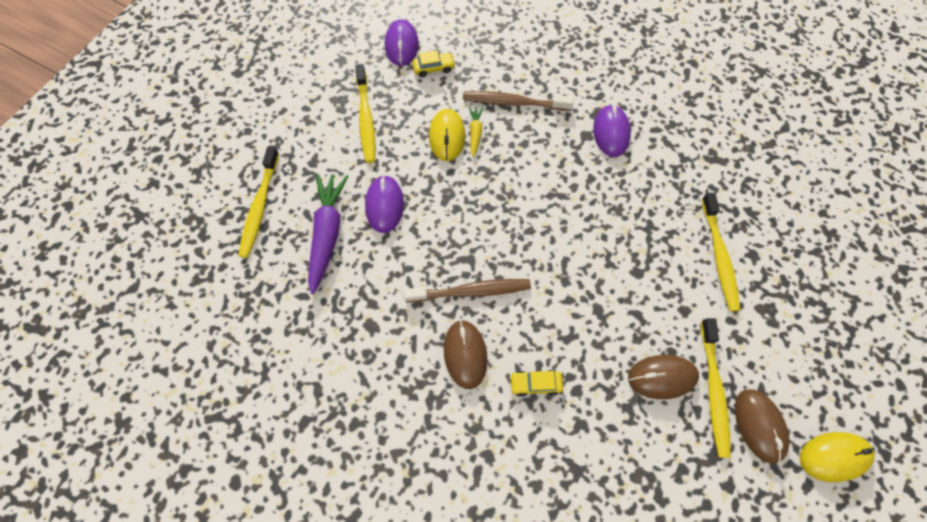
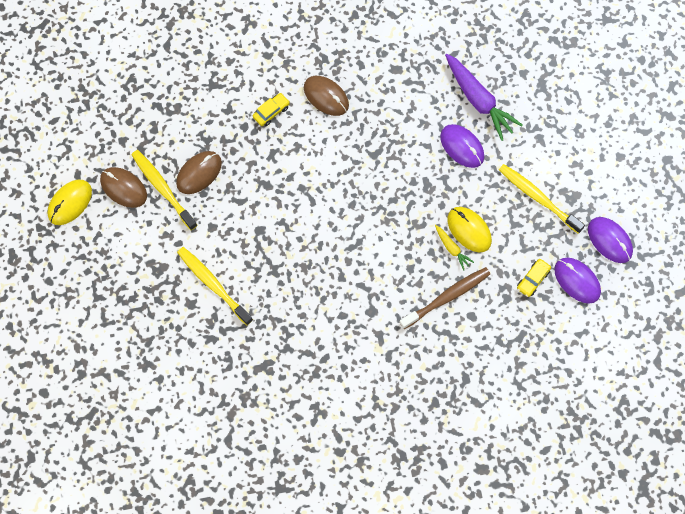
camera: 140 degrees right, 5 degrees up
yellow toothbrush [238,146,279,258] -> none
brown toothbrush [404,279,531,302] -> none
purple mouse [593,104,631,157] -> purple mouse moved to [588,217,633,263]

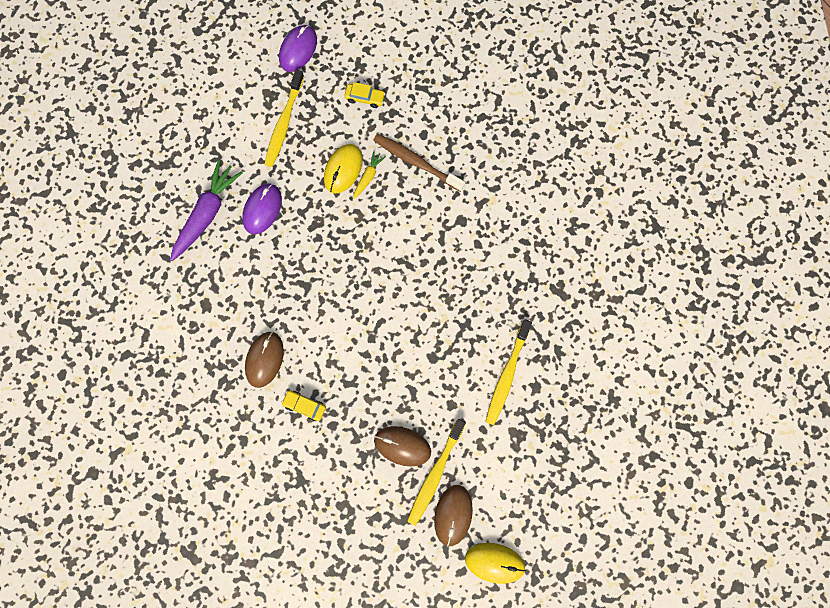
camera: 115 degrees left, 5 degrees up
purple mouse [554,258,601,304] -> none

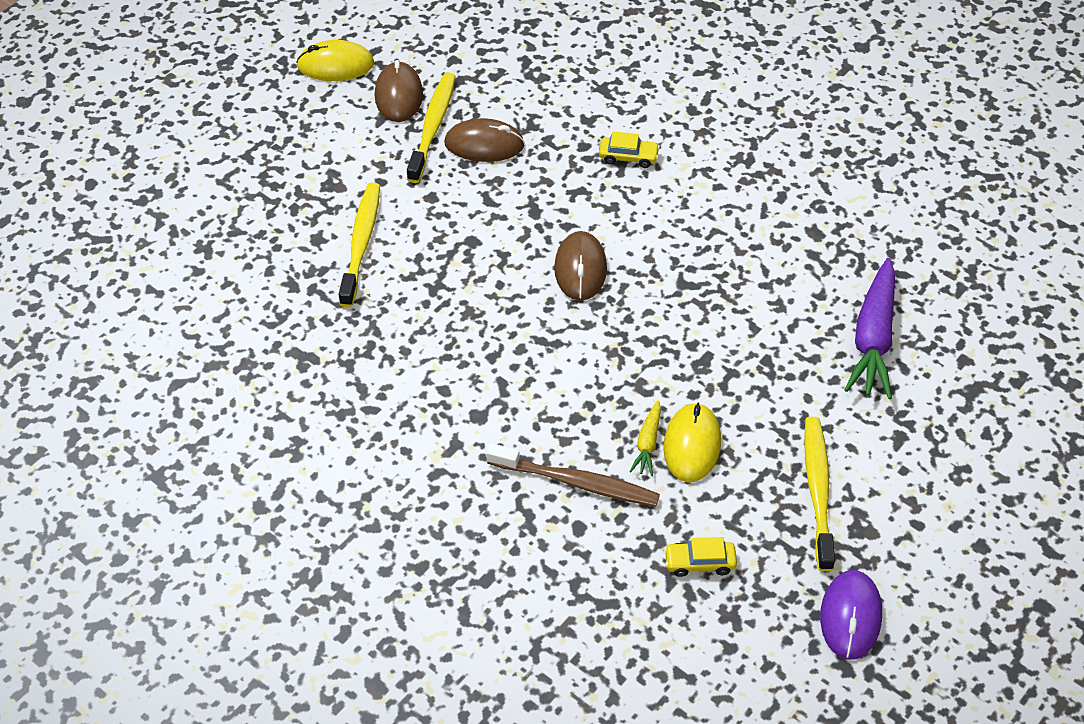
camera: 165 degrees right, 25 degrees down
purple mouse [242,183,282,234] -> none
brown mouse [245,332,284,388] -> brown mouse moved to [554,231,607,301]

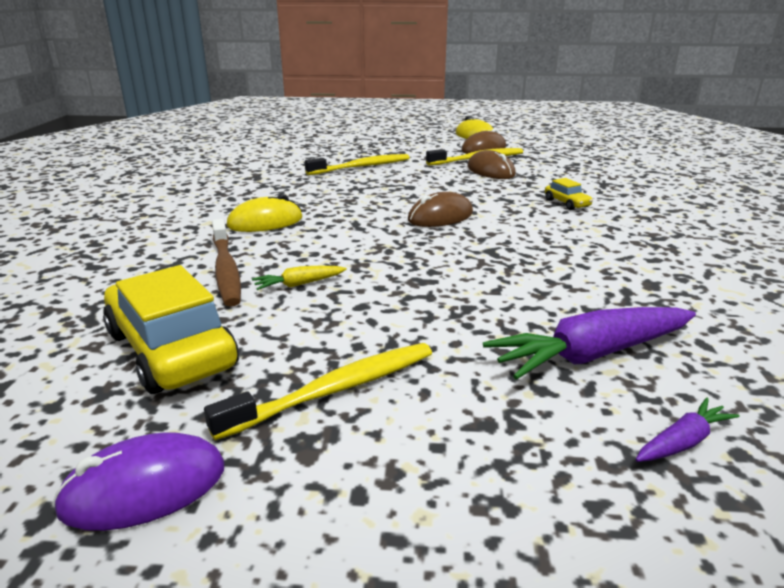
camera: 55 degrees right, 25 degrees down
yellow mouse [663,402,721,482] -> yellow mouse moved to [227,194,303,232]
yellow car [664,537,737,577] -> yellow car [103,265,239,394], size x2.21
none -> purple carrot [636,397,740,462]

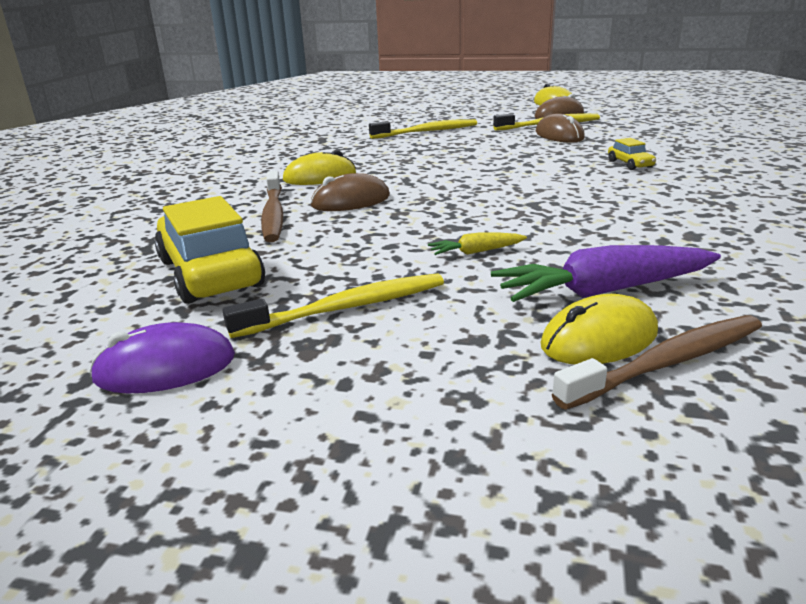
camera: 10 degrees right, 0 degrees up
yellow carrot [252,266,347,290] -> yellow carrot moved to [428,232,527,255]
brown mouse [408,192,473,227] -> brown mouse moved to [311,173,390,211]
purple carrot [636,397,740,462] -> brown toothbrush [552,315,762,410]
none -> yellow mouse [540,294,658,364]

